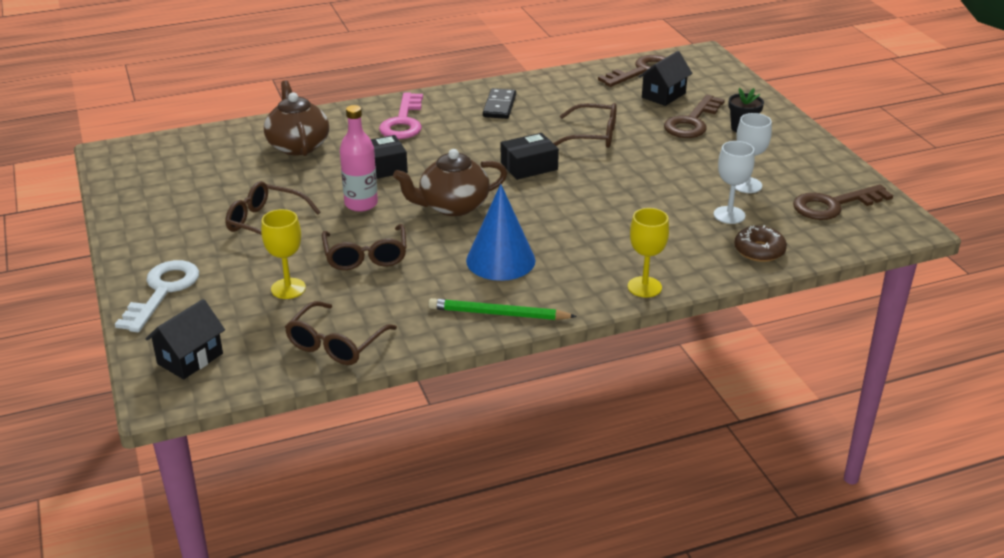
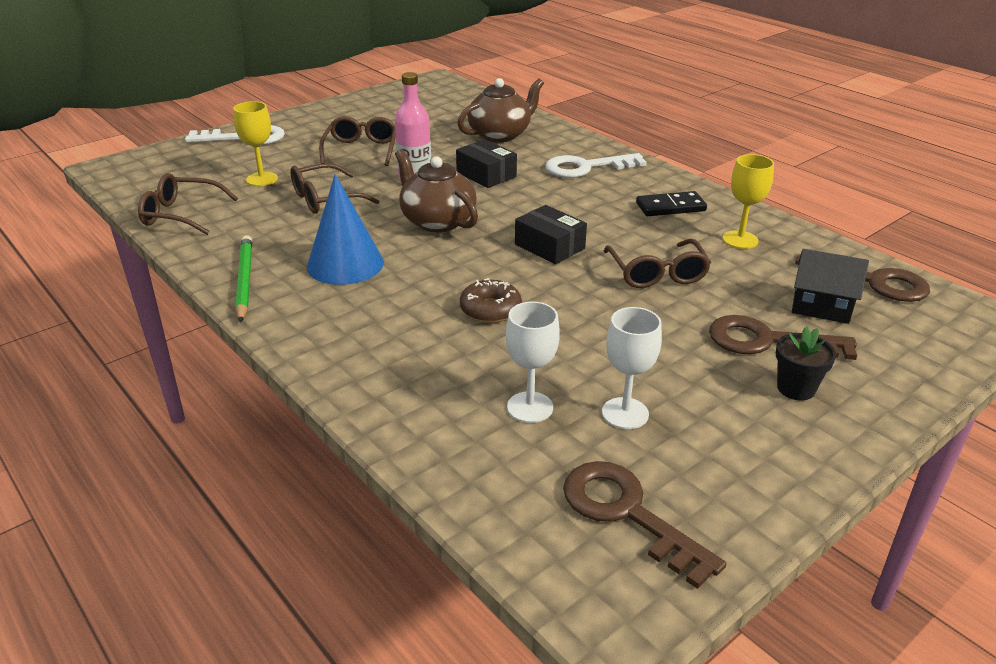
camera: 70 degrees right, 0 degrees up
black house [146,299,225,379] -> none
pink key [379,93,423,139] -> white key [545,153,647,178]
yellow goblet [628,208,669,297] -> yellow goblet moved to [723,154,774,249]
brown donut [734,225,787,262] -> brown donut moved to [460,278,522,323]

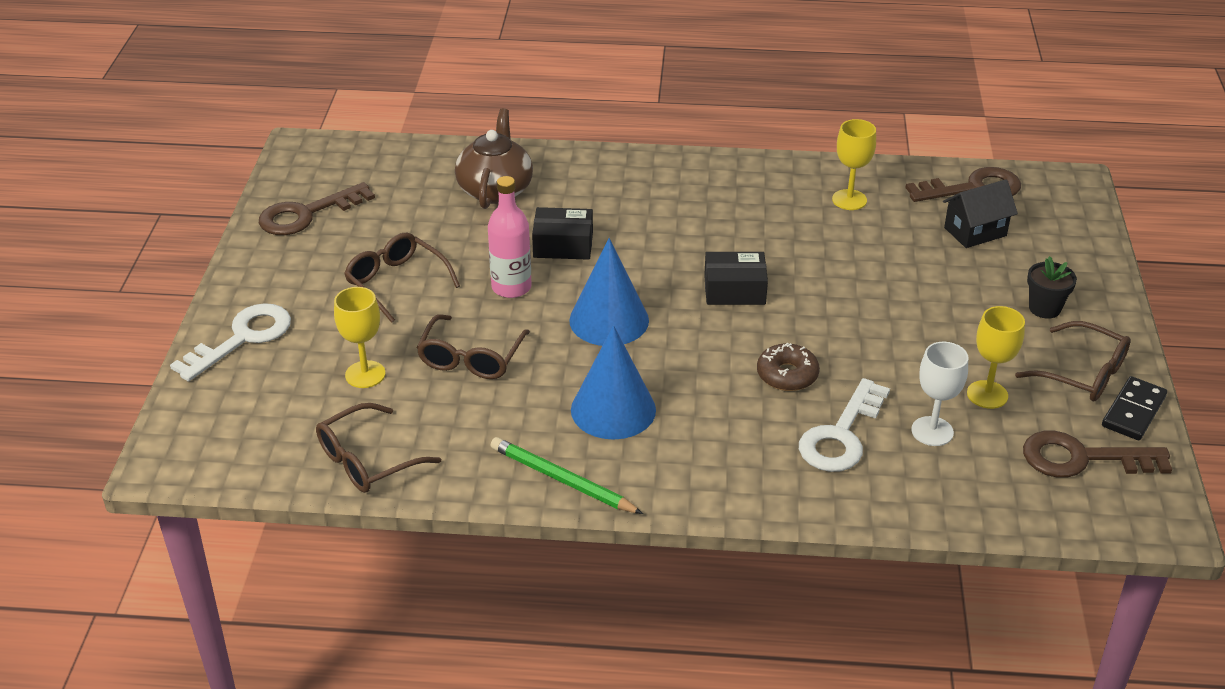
camera: 45 degrees left, 5 degrees up
brown teapot [395,149,478,232] -> blue cone [569,238,649,346]
white key [545,153,647,178] -> white key moved to [799,378,890,472]
white goblet [602,307,662,429] -> yellow goblet [967,306,1025,409]
brown glasses [604,239,711,288] -> brown glasses moved to [1015,321,1131,402]
black domino [636,191,707,216] -> black domino moved to [1102,376,1167,440]
brown key [709,315,857,360] -> brown key moved to [259,182,375,235]

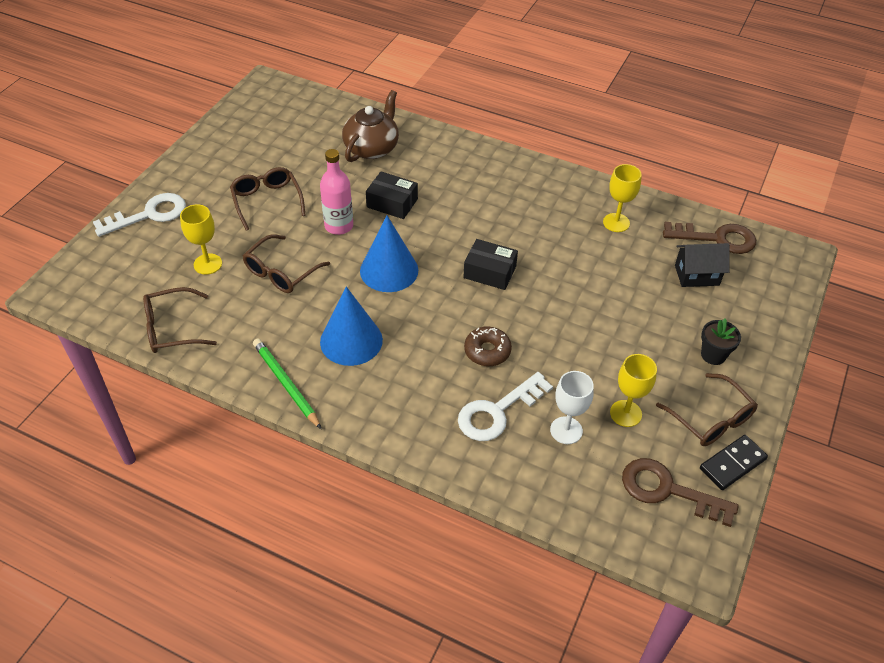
camera: 20 degrees right, 10 degrees up
brown key [259,182,375,235] -> none

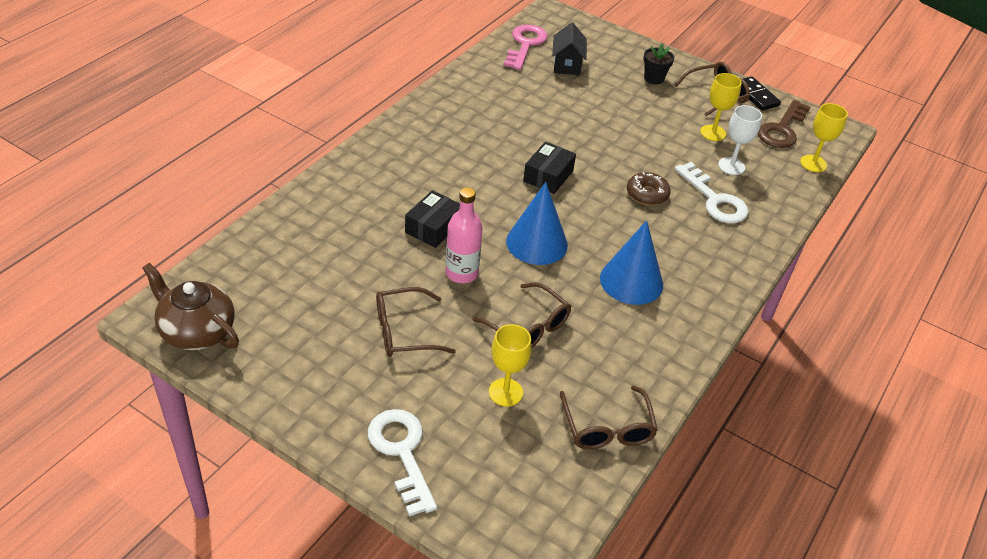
camera: 85 degrees left, 5 degrees down
green pencil [253,339,321,429] -> none
brown teapot [342,90,399,162] -> brown teapot moved to [142,263,239,350]
yellow goblet [603,164,642,232] -> yellow goblet moved to [800,103,848,172]
brown key [663,222,756,254] -> pink key [504,24,548,70]

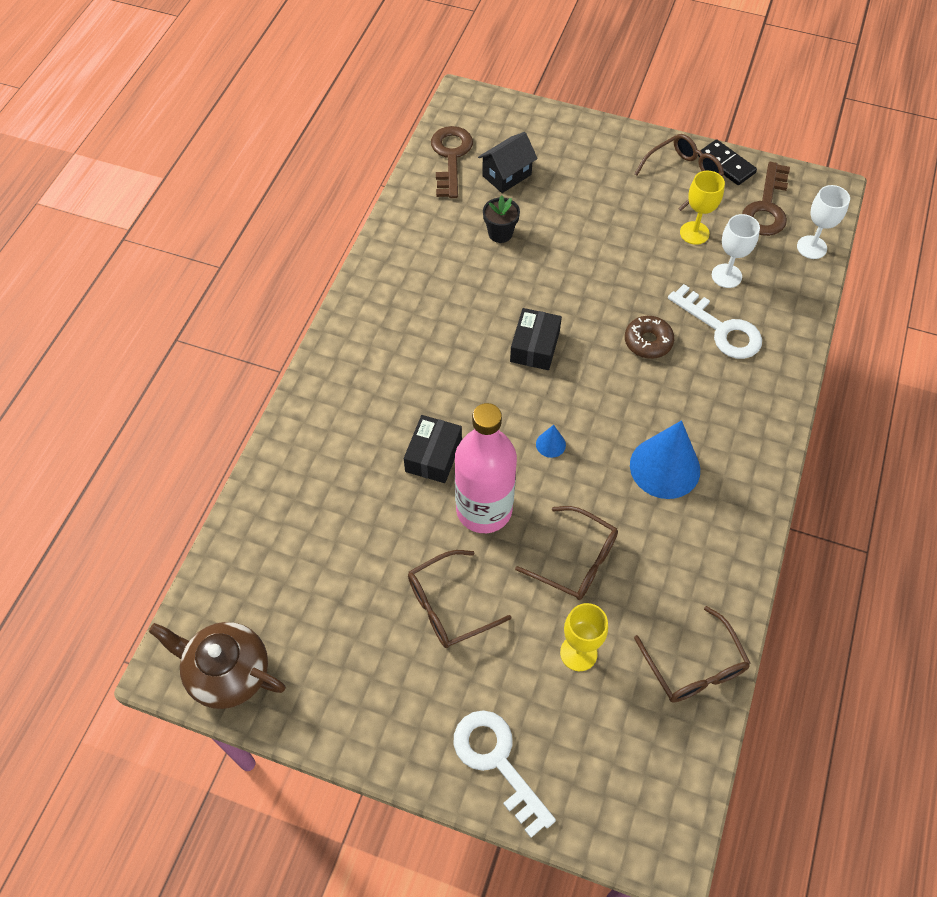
camera: 10 degrees left, 15 degrees up
pink bottle [446,187,483,283] -> pink bottle [455,403,517,533], size x1.52
pink key [504,24,548,70] -> brown key [431,126,473,198]
blue cone [506,182,568,265] -> blue cone [536,425,566,458], size x0.43
black house [552,22,587,75] -> black house turned 60 degrees clockwise [478,132,538,193]
black flower pot [643,43,674,84] -> black flower pot moved to [483,196,520,243]
yellow goblet [800,103,848,172] -> white goblet [797,185,850,259]

